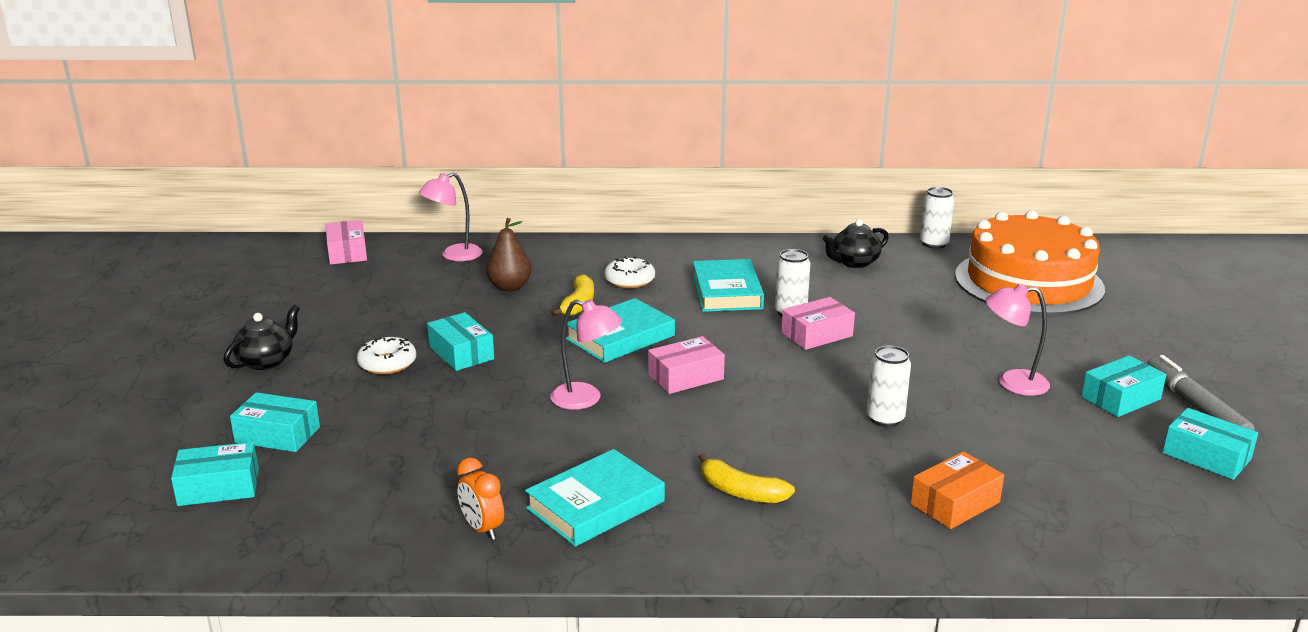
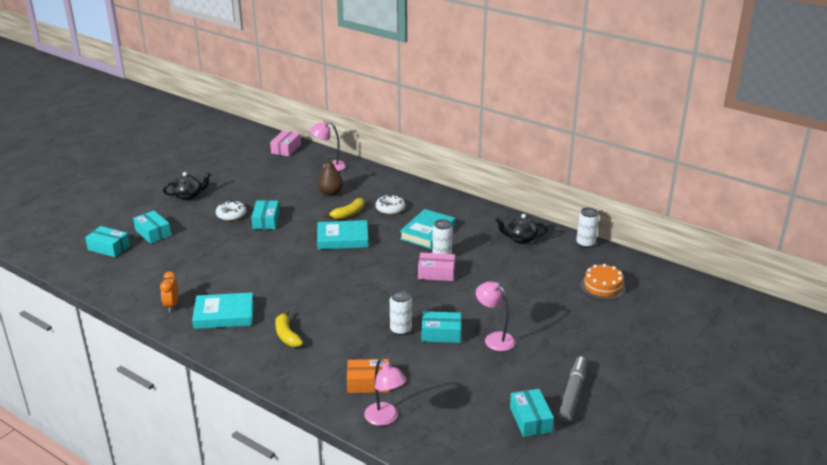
camera: 35 degrees right, 5 degrees up
pink lamp [550,299,622,410] -> pink lamp moved to [364,359,407,426]
pink box [648,336,725,394] -> none
orange cake [955,210,1105,315] -> orange cake [580,264,626,300], size x0.46
turquoise box [1081,356,1166,417] -> turquoise box moved to [421,311,461,343]

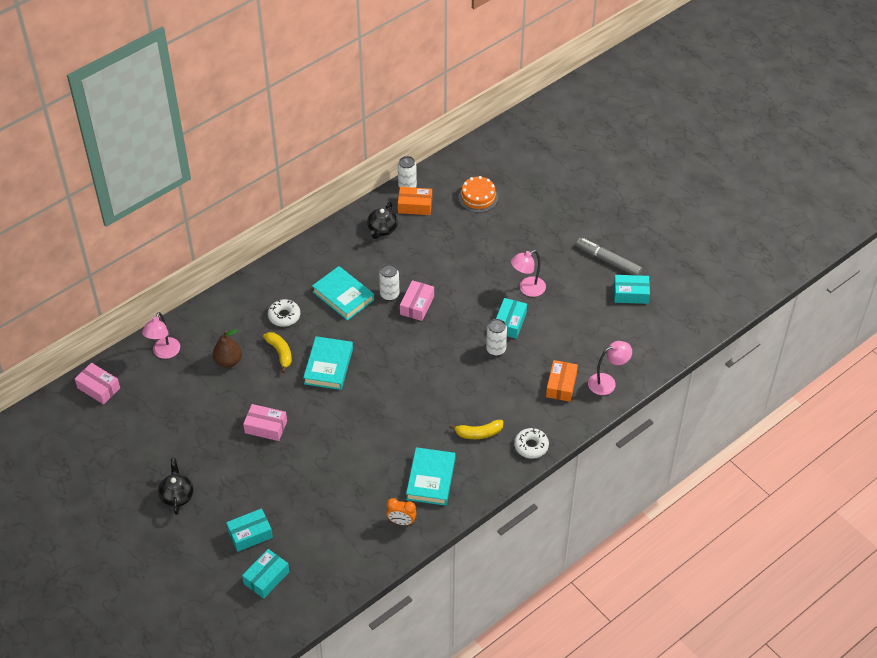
camera: 75 degrees left, 20 degrees up
white donut [216,201,246,221] -> white donut moved to [514,428,549,459]
turquoise box [251,200,280,230] -> pink box [243,404,287,441]
none -> orange box [398,187,432,215]

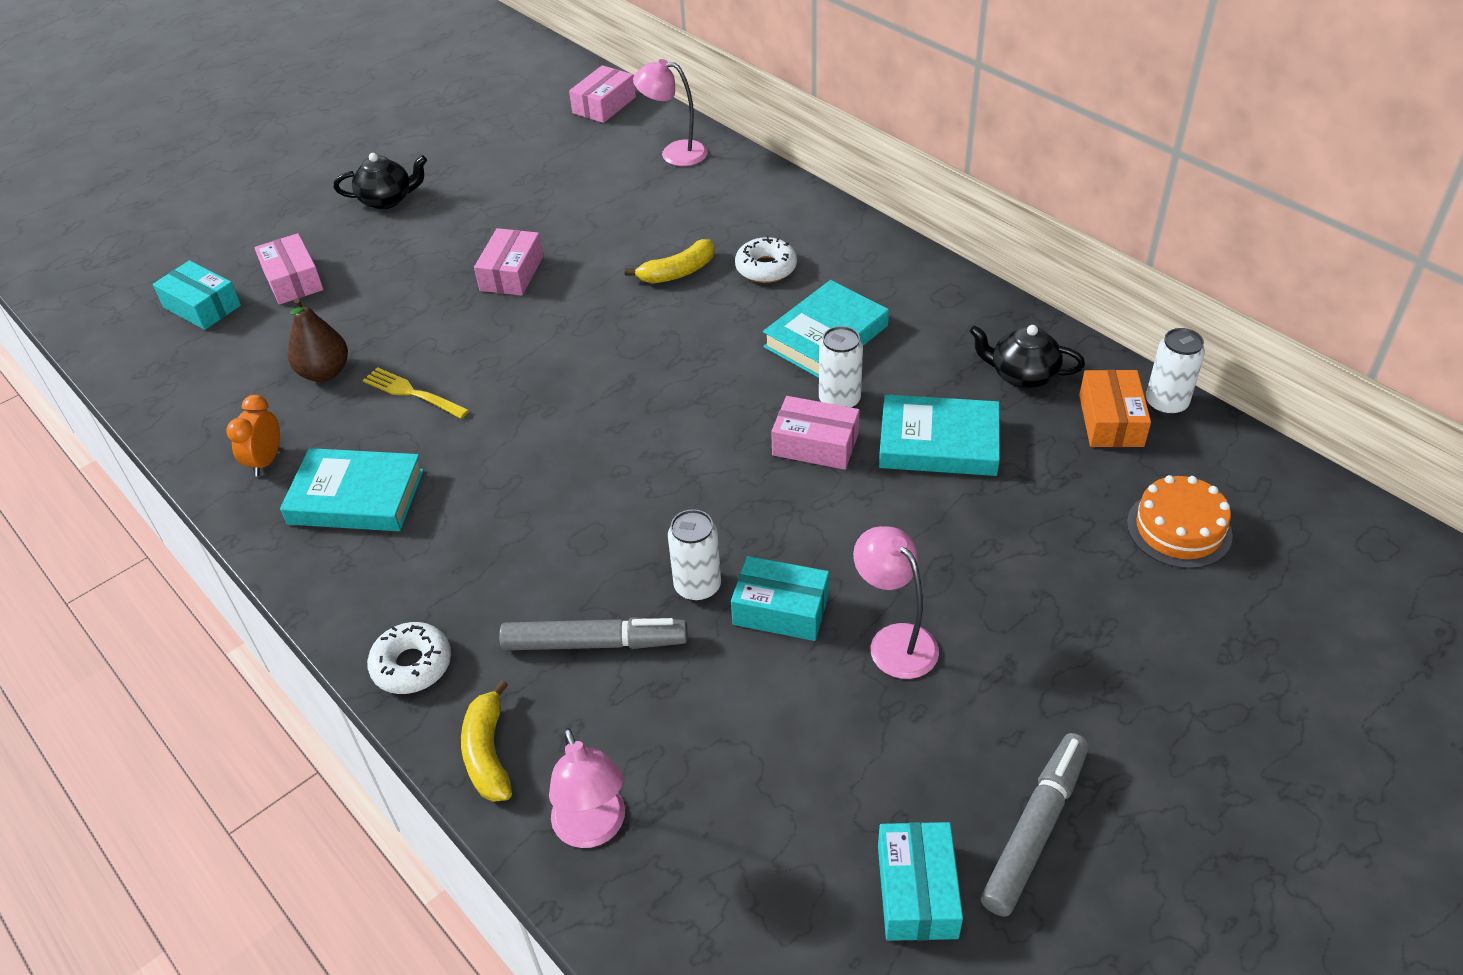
camera: 90 degrees right, 5 degrees down
brown pear [213,329,242,368] -> brown pear moved to [288,298,348,382]
turquoise box [226,508,273,552] -> pink box [254,233,324,305]
turquoise book [303,336,353,390] -> turquoise book moved to [879,394,1000,476]
yellow banana [449,420,503,439] -> yellow banana moved to [461,680,512,802]
orange box [546,360,578,402] -> none
none -> yellow fork [363,367,469,419]
none -> grey marker [499,617,688,651]

